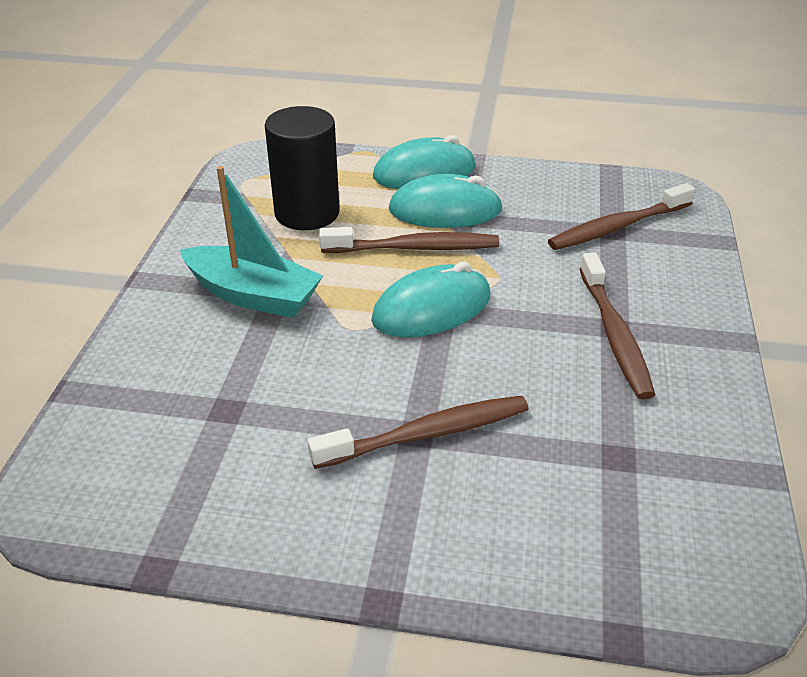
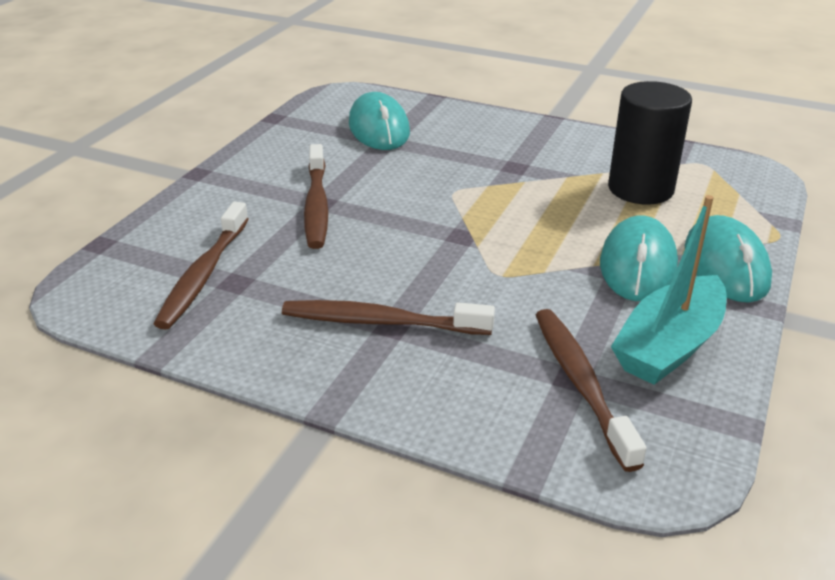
camera: 105 degrees right, 5 degrees down
turquoise boat [180,166,323,318] -> turquoise boat moved to [611,195,726,385]
brown toothbrush [319,227,499,253] -> brown toothbrush moved to [154,202,249,330]
turquoise mouse [371,262,490,337] -> turquoise mouse moved to [349,92,410,150]

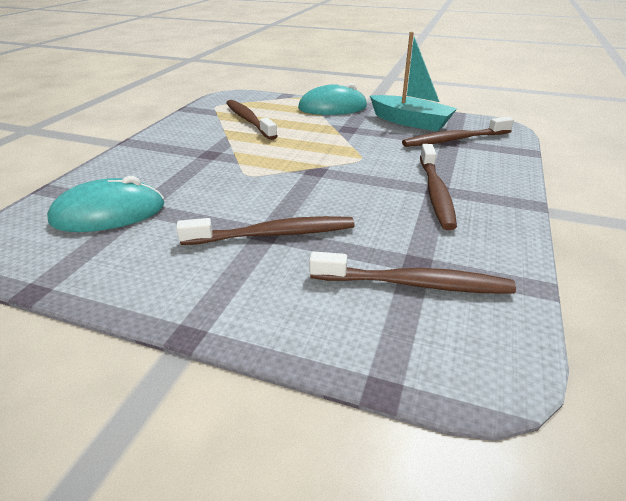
camera: 95 degrees left, 0 degrees up
turquoise mouse [600,215,678,301] -> none
black cylinder [608,81,692,205] -> brown toothbrush [226,100,277,140]

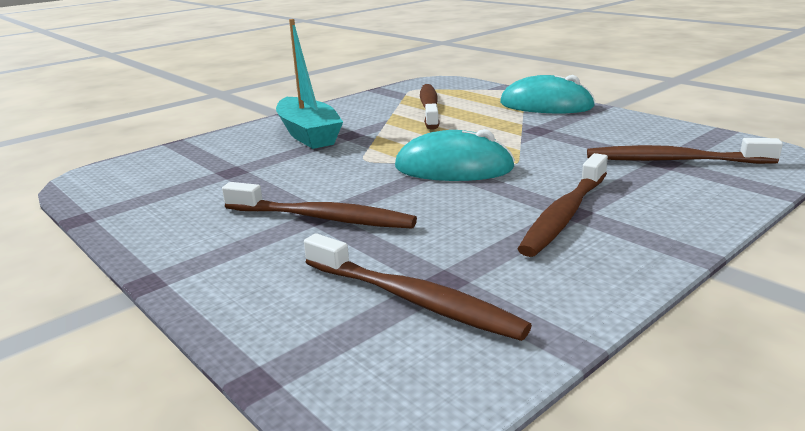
camera: 30 degrees right, 10 degrees down
turquoise mouse [47,176,164,232] -> turquoise mouse moved to [395,129,515,181]
turquoise boat [370,32,458,131] -> turquoise boat moved to [276,19,343,149]

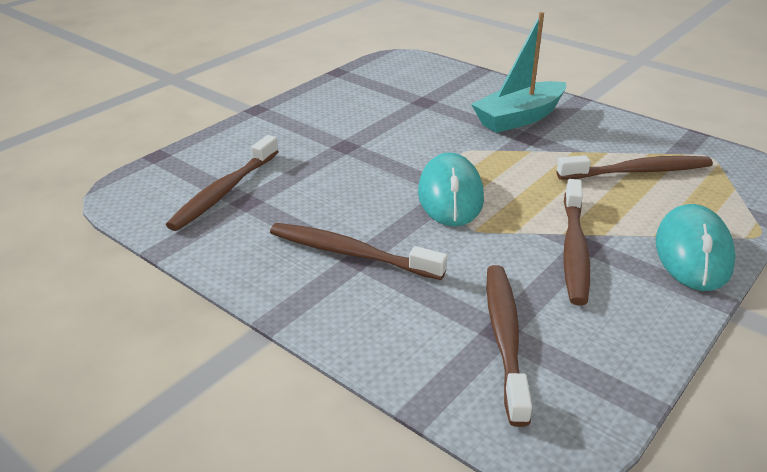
camera: 80 degrees right, 10 degrees up
brown toothbrush [222,182,417,228] -> brown toothbrush moved to [563,179,590,306]

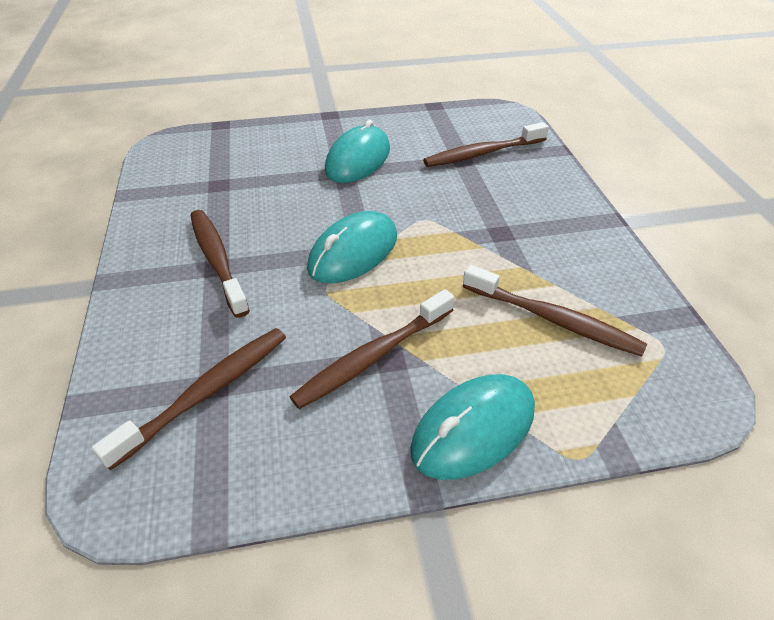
camera: 40 degrees right, 10 degrees up
brown toothbrush [166,135,279,231] -> brown toothbrush moved to [423,122,549,167]
turquoise boat [471,12,566,133] -> none
none -> turquoise mouse [325,120,390,183]

